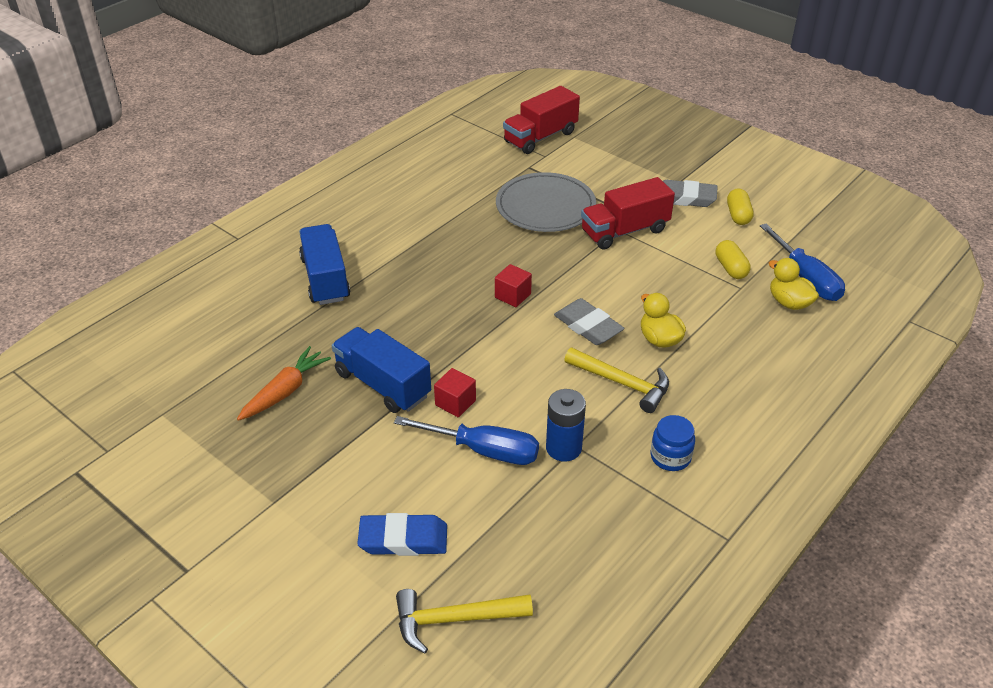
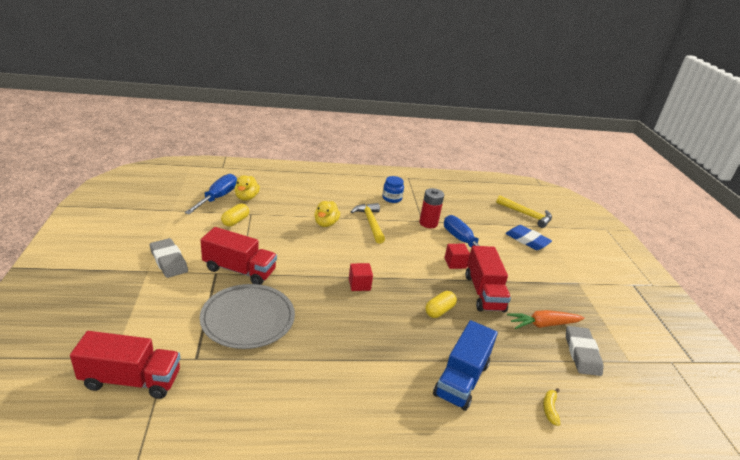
camera: 140 degrees left, 10 degrees down
blue truck [332,327,431,413] -> red truck [466,246,511,312]
blue battery [546,389,586,462] -> red battery [419,188,444,228]
grey eraser [554,298,624,345] -> grey eraser moved to [566,326,604,376]
yellow capsule [727,188,753,225] -> yellow capsule moved to [425,291,457,318]
none -> yellow banana [543,388,561,426]

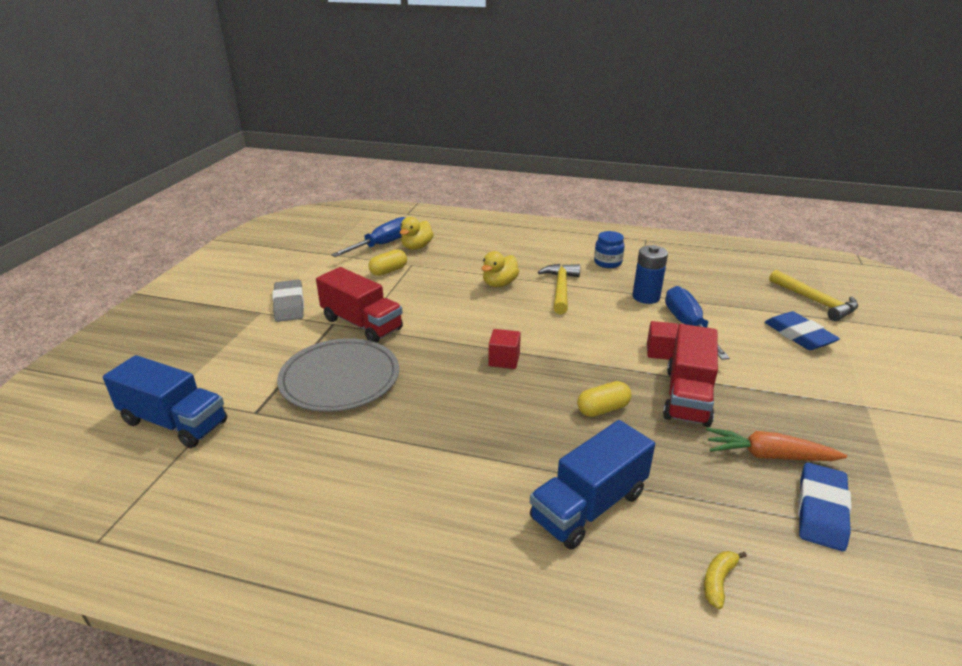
camera: 25 degrees right, 0 degrees up
red truck [70,331,180,399] -> blue truck [103,355,227,448]
red battery [419,188,444,228] -> blue battery [632,245,668,304]
grey eraser [566,326,604,376] -> blue eraser [798,463,851,551]

